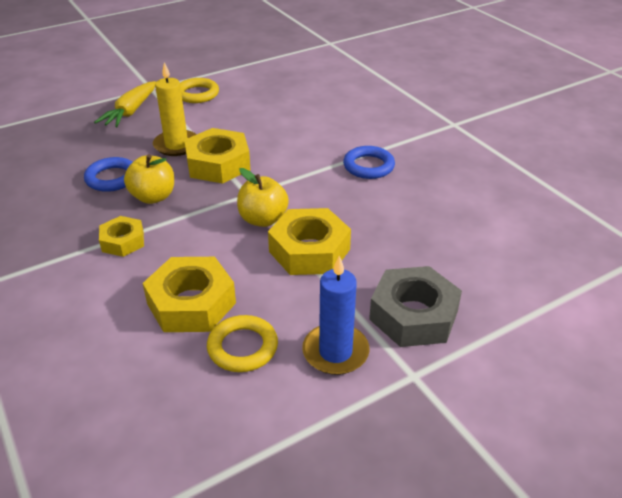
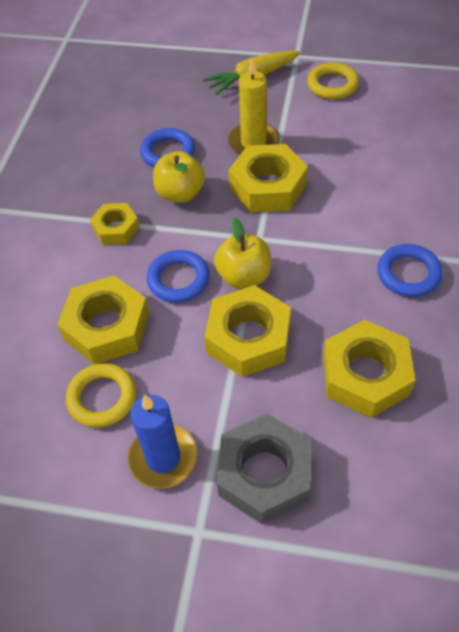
camera: 45 degrees right, 15 degrees up
none -> blue ring [147,250,210,303]
none -> yellow nut [323,320,415,418]

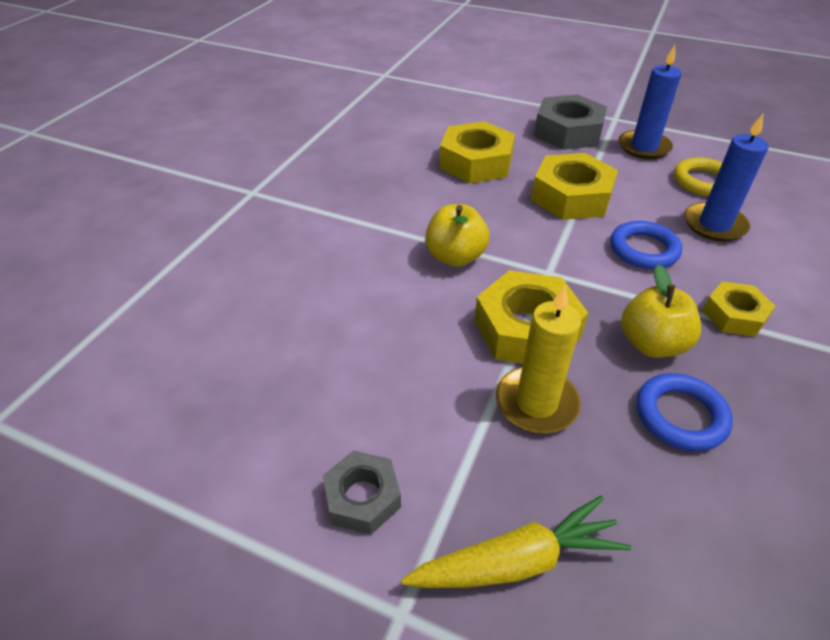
camera: 170 degrees left, 10 degrees down
yellow nut [57,275,149,364] -> blue candle [684,114,769,241]
yellow apple [214,218,271,289] -> yellow apple moved to [425,204,490,267]
yellow ring [307,62,359,99] -> grey nut [323,450,401,535]
blue ring [377,244,443,297] -> none

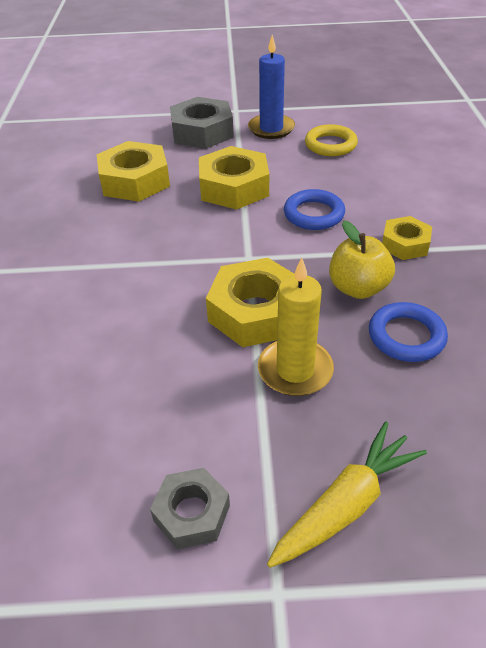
camera: 25 degrees left, 0 degrees up
yellow apple [425,204,490,267] -> none
blue candle [684,114,769,241] -> none

